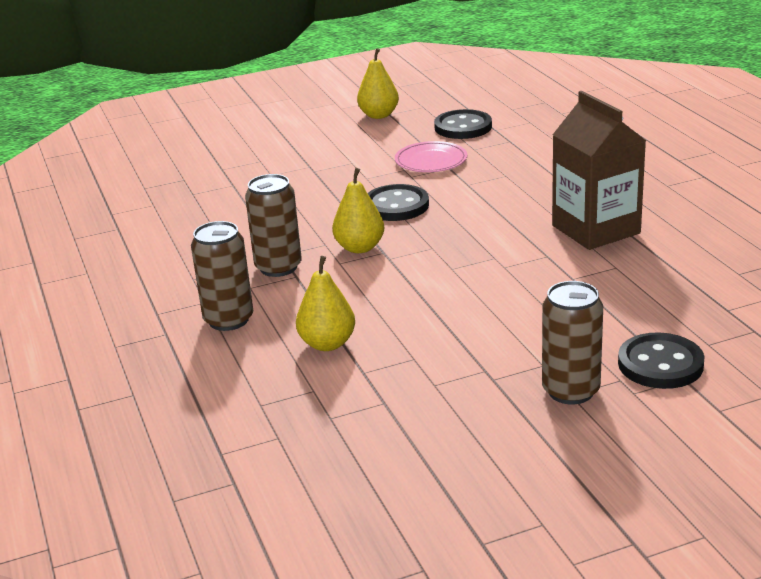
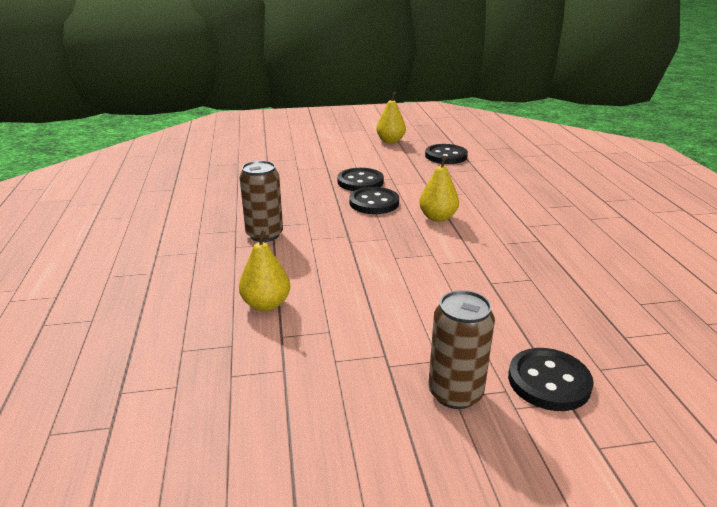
camera: 10 degrees right, 0 degrees up
brown can [191,221,253,331] -> none
yellow pear [332,168,384,253] -> yellow pear moved to [419,155,459,222]
pink plate [395,141,467,172] -> none
brown carton [552,91,646,250] -> none
none -> black button [337,168,384,191]

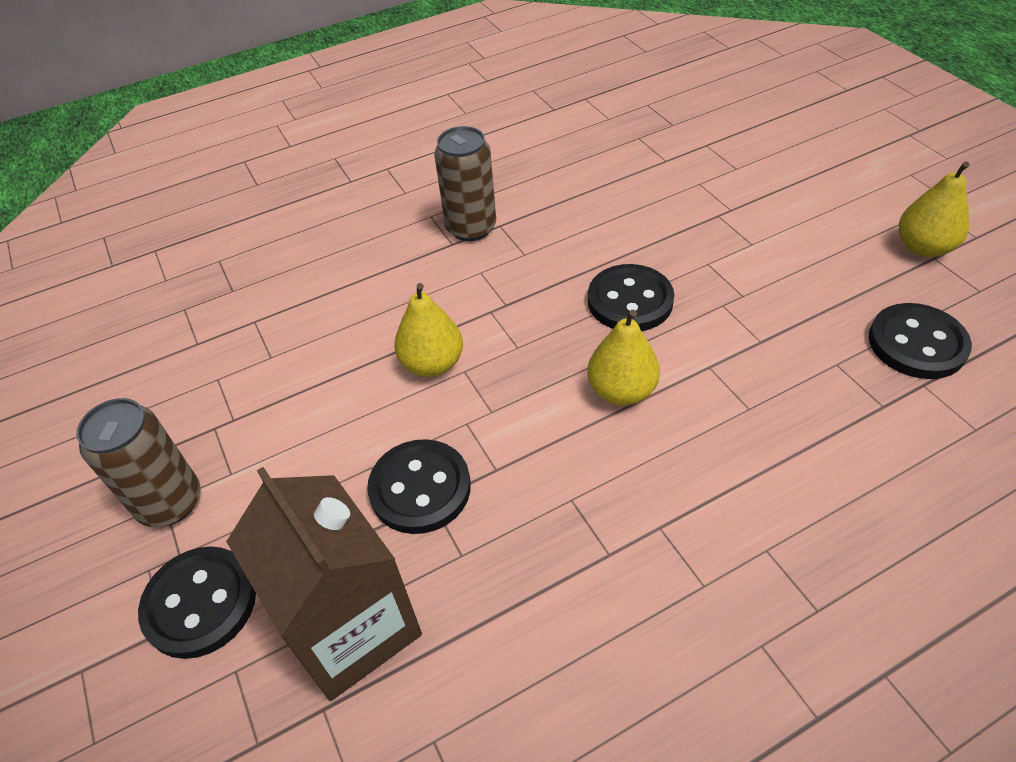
camera: 75 degrees right, 20 degrees up
yellow pear [239,229,290,311] -> yellow pear moved to [394,283,463,377]
black button [337,168,384,191] -> black button moved to [367,439,471,534]
none -> brown carton [226,467,422,701]

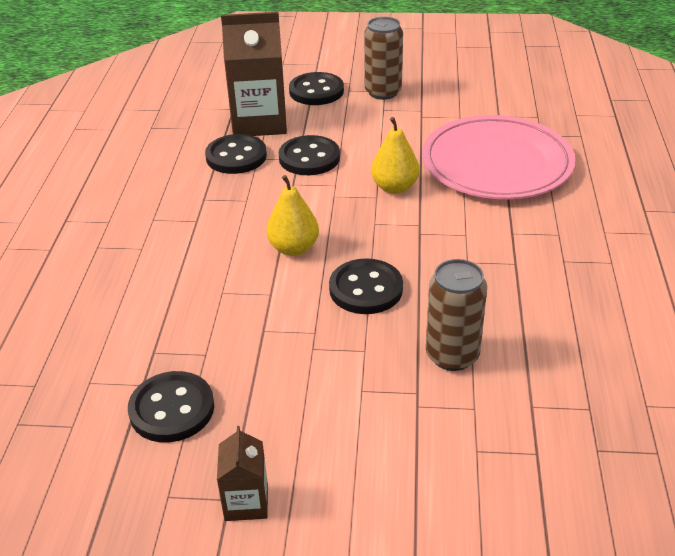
camera: 120 degrees right, 10 degrees down
brown can [434,126,496,241] -> brown can moved to [426,259,487,371]
yellow pear [899,161,969,257] -> brown carton [217,426,268,521]
none -> black button [205,134,267,174]
none -> pink plate [422,115,575,199]

